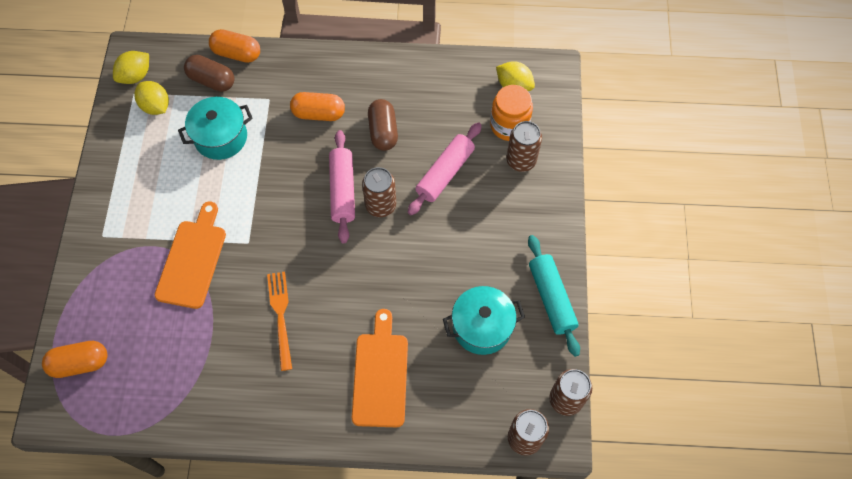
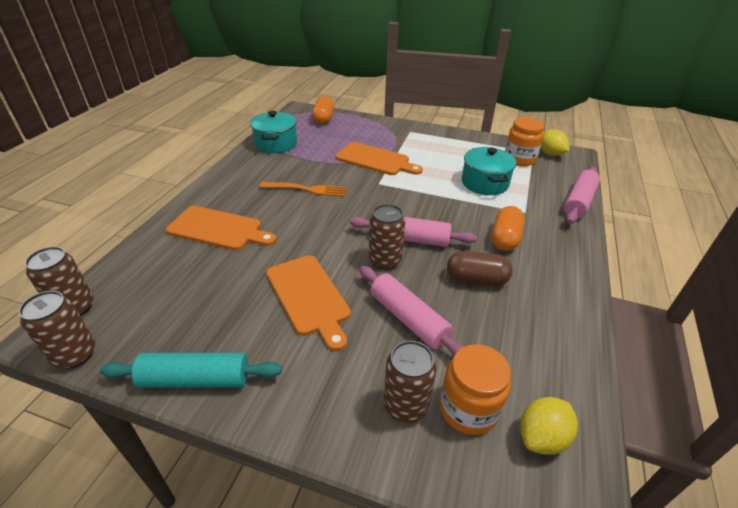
camera: 105 degrees right, 25 degrees down
yellow lemon [134,81,169,115] -> orange jar [505,117,544,166]
brown capsule [184,55,235,92] -> none
orange capsule [209,29,260,63] -> pink rolling pin [564,167,600,224]
turquoise pot [443,286,525,355] -> turquoise pot moved to [250,111,297,153]
none -> orange cutting board [266,255,351,351]

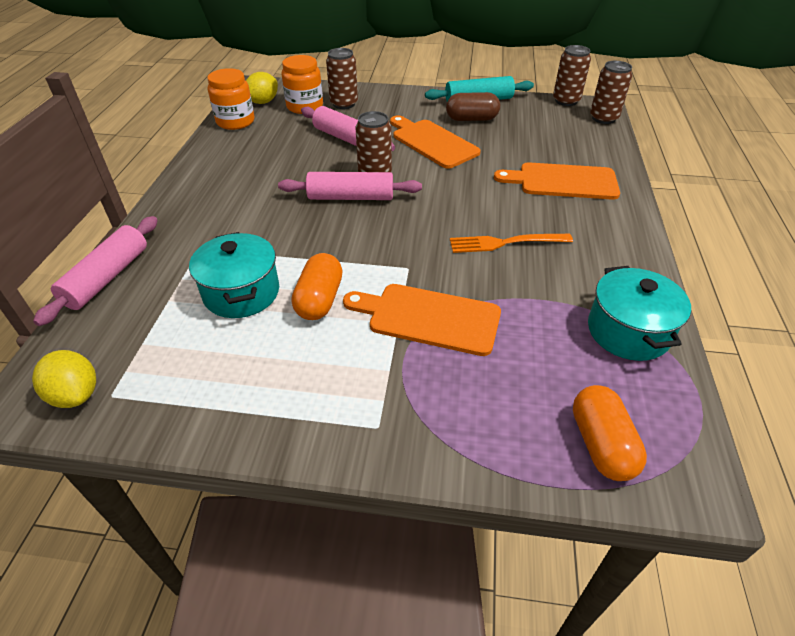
camera: 170 degrees right, 5 degrees up
brown capsule [447,251,513,286] -> brown capsule moved to [446,92,500,121]
orange capsule [492,206,525,251] -> orange capsule moved to [292,253,343,320]
orange jar [505,117,544,166] -> orange jar moved to [207,68,254,130]

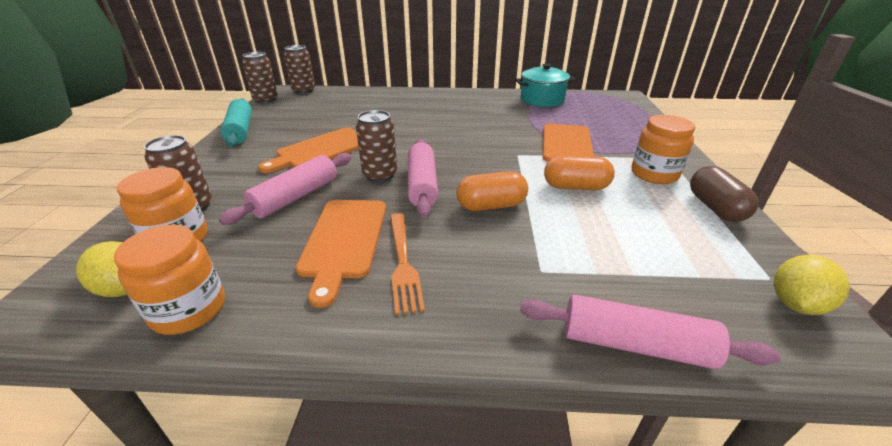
camera: 95 degrees left, 10 degrees down
turquoise pot [189,232,279,318] -> none
brown capsule [446,92,500,121] -> brown capsule moved to [690,166,759,222]
orange fork [450,234,573,253] -> orange fork moved to [390,213,425,315]
orange cutting board [494,162,620,200] -> orange cutting board moved to [296,200,386,308]
orange capsule [573,385,647,481] -> orange capsule moved to [456,171,528,211]
none -> orange jar [632,115,695,184]

